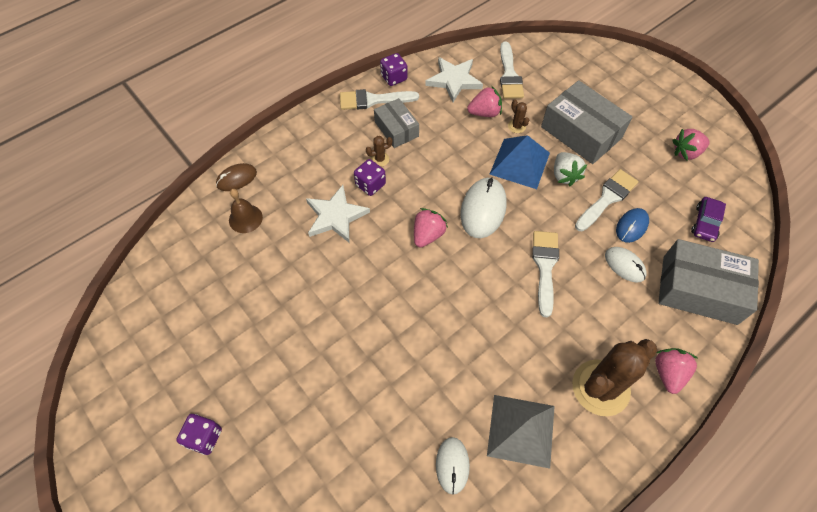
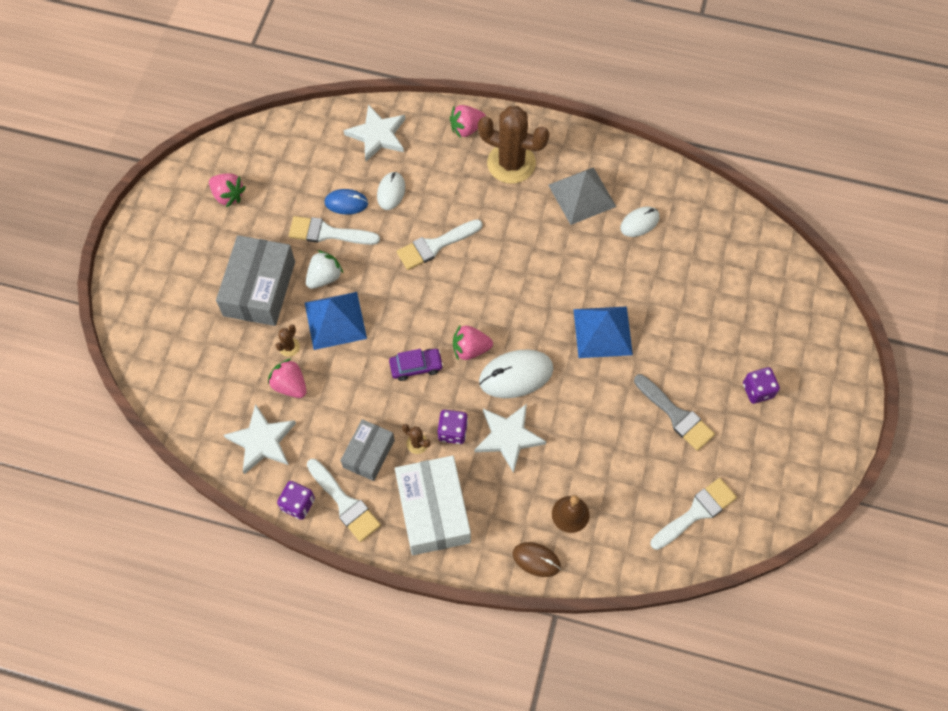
camera: 125 degrees left, 5 degrees up
white mouse [461,177,507,238] -> white mouse moved to [479,349,554,398]
white brush [500,42,524,99] -> white brush moved to [650,478,737,550]
grey box [658,239,759,325] -> white star [344,104,405,161]
purple car [691,197,726,242] -> purple car moved to [389,349,443,381]
none -> white box [395,456,471,555]
none -> blue pyramid [573,306,633,358]
none -> grey brush [634,374,715,451]

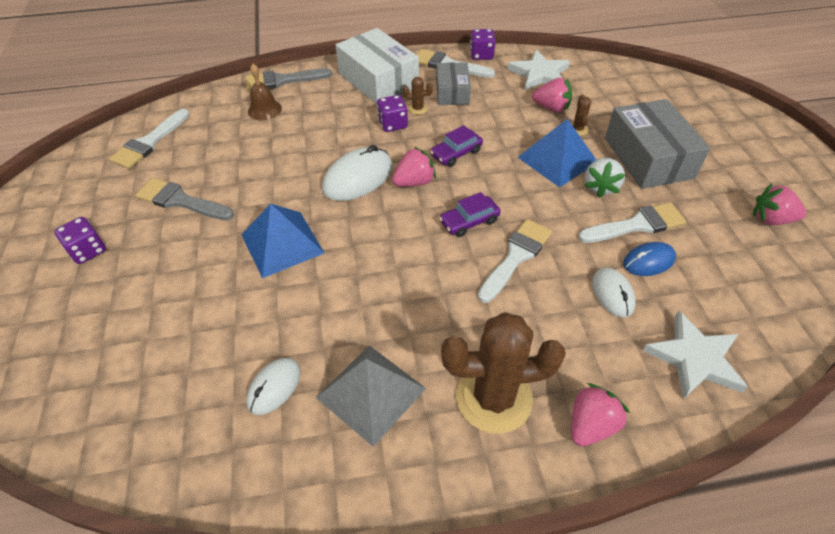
camera: 155 degrees right, 15 degrees down
white star [474,404,546,473] -> none
brown mouse [512,542,561,577] -> grey brush [246,68,332,91]
none -> purple car [439,192,501,237]

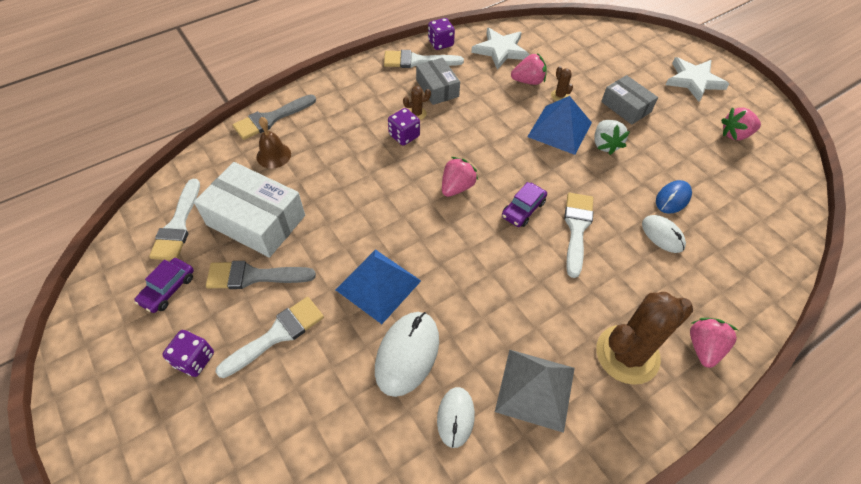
camera: 25 degrees left, 5 degrees up
white mouse [322,145,393,201] -> white mouse moved to [375,312,439,397]
white box [335,28,419,104] -> white box moved to [194,162,305,258]
purple car [430,125,483,167] -> purple car moved to [134,258,194,313]
white brush [578,202,686,243] -> white brush moved to [215,297,324,378]
grey box [605,99,710,189] -> grey box [601,75,658,125], size x0.60
white star [643,311,748,399] -> white star moved to [666,57,729,102]

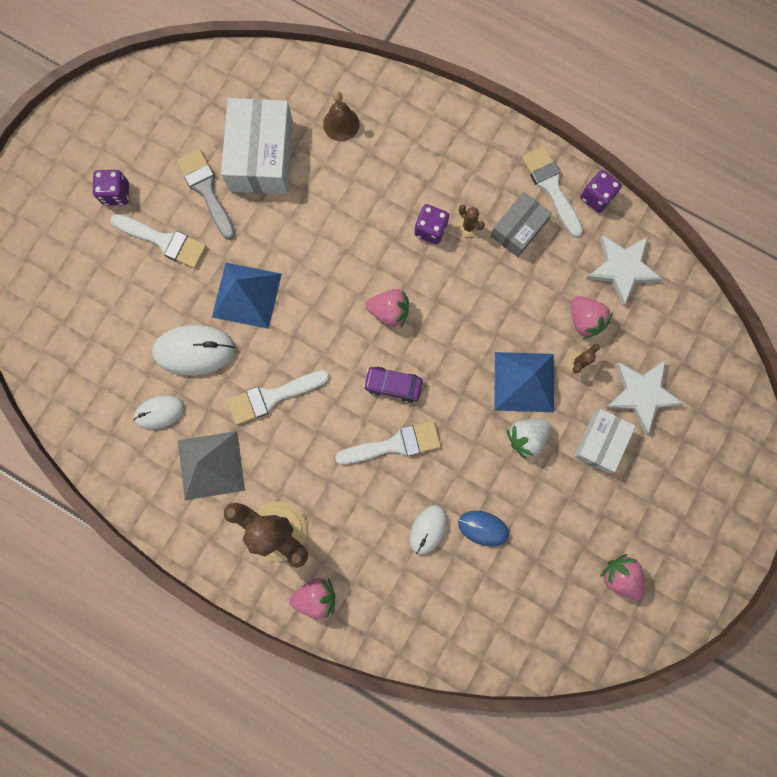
camera: 65 degrees right, 25 degrees up
purple car [134,258,194,313] -> none
white brush [149,179,200,260] -> white brush moved to [227,370,329,425]
grey brush [233,94,316,140] -> none
grey box [601,75,658,125] -> white box [574,409,636,473]
white star [666,57,729,102] -> white star moved to [606,360,684,434]

